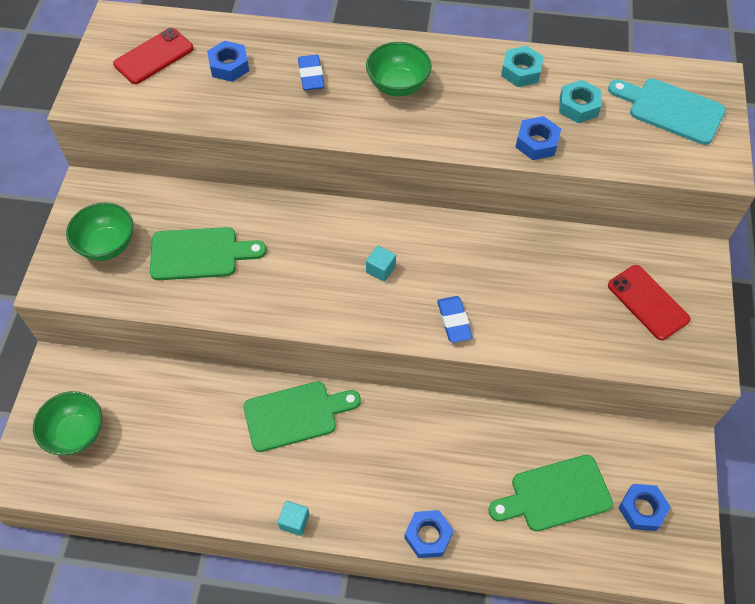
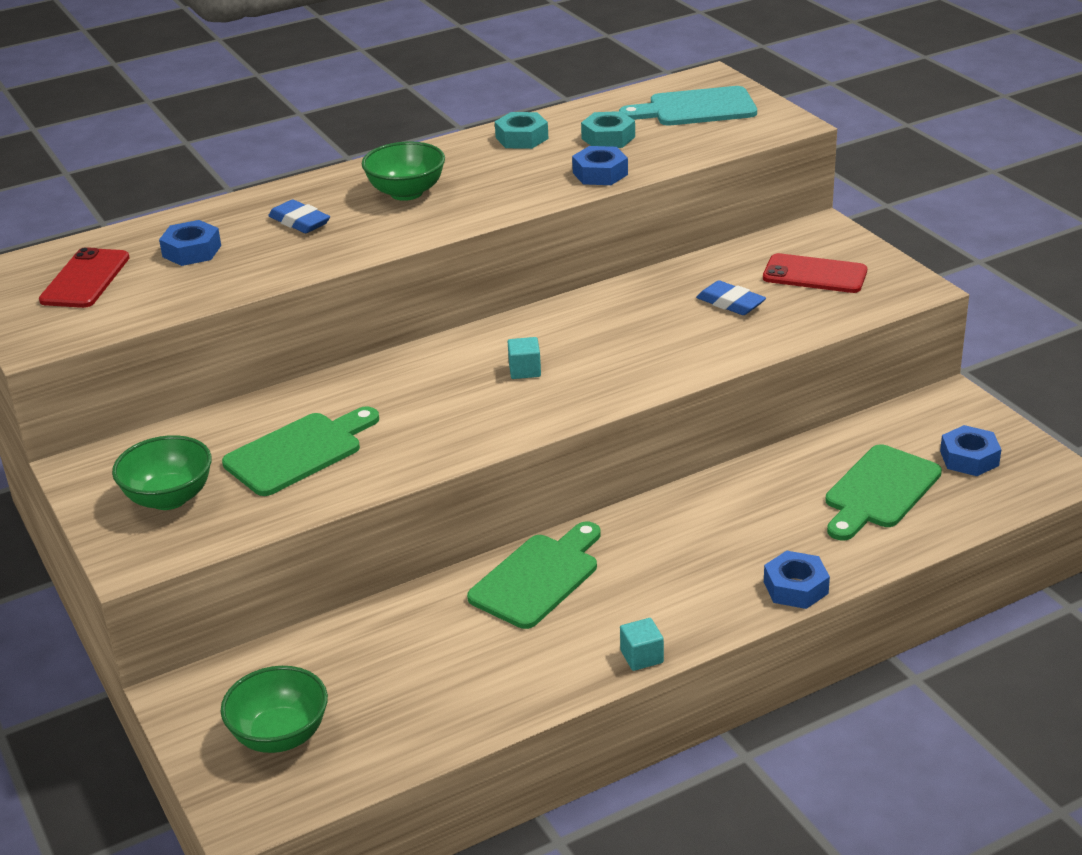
camera: 35 degrees left, 25 degrees down
blue eraser [437,296,473,343] -> blue eraser moved to [696,280,766,315]

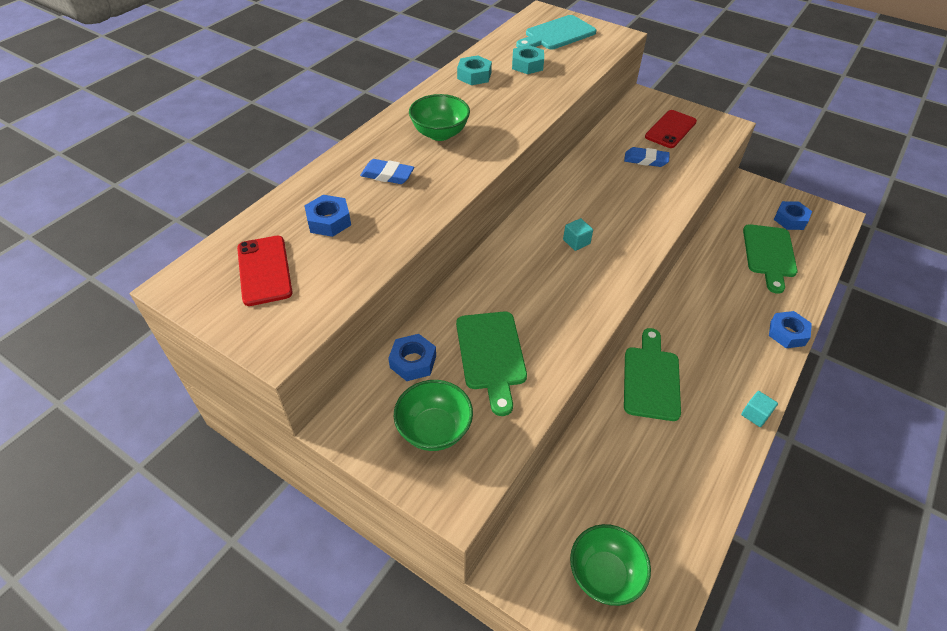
camera: 30 degrees left, 15 degrees up
green cutting board [222,406,379,496] -> green cutting board turned 150 degrees clockwise [456,312,527,416]
blue nut [572,146,628,185] -> blue nut moved to [388,334,436,381]
red phone [763,253,867,293] -> red phone turned 45 degrees counterclockwise [645,110,697,148]

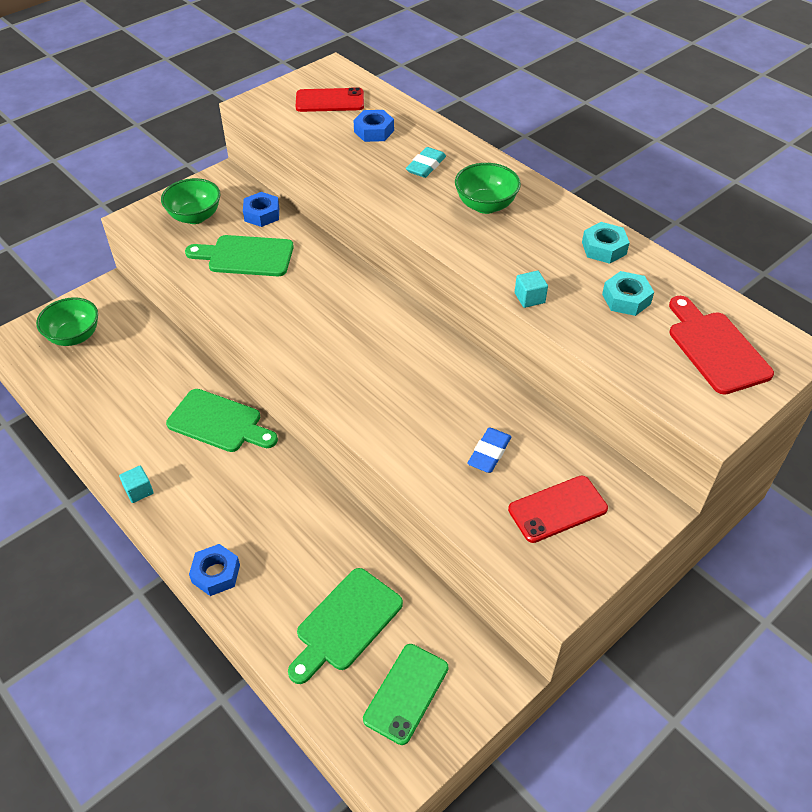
camera: 105 degrees right, 0 degrees up
blue eraser [360,159,414,184] -> turquoise eraser [406,147,446,178]
turquoise cutting board [516,15,596,49] -> red cutting board [669,296,774,395]
turquoise cube [563,218,593,251] -> turquoise cube moved to [515,271,548,308]
red phone [645,110,697,148] -> red phone turned 75 degrees counterclockwise [508,475,608,543]
green cutting board [743,224,797,294] -> green cutting board turned 75 degrees counterclockwise [288,568,403,684]
blue nut [774,201,812,230] -> green phone [363,644,449,745]

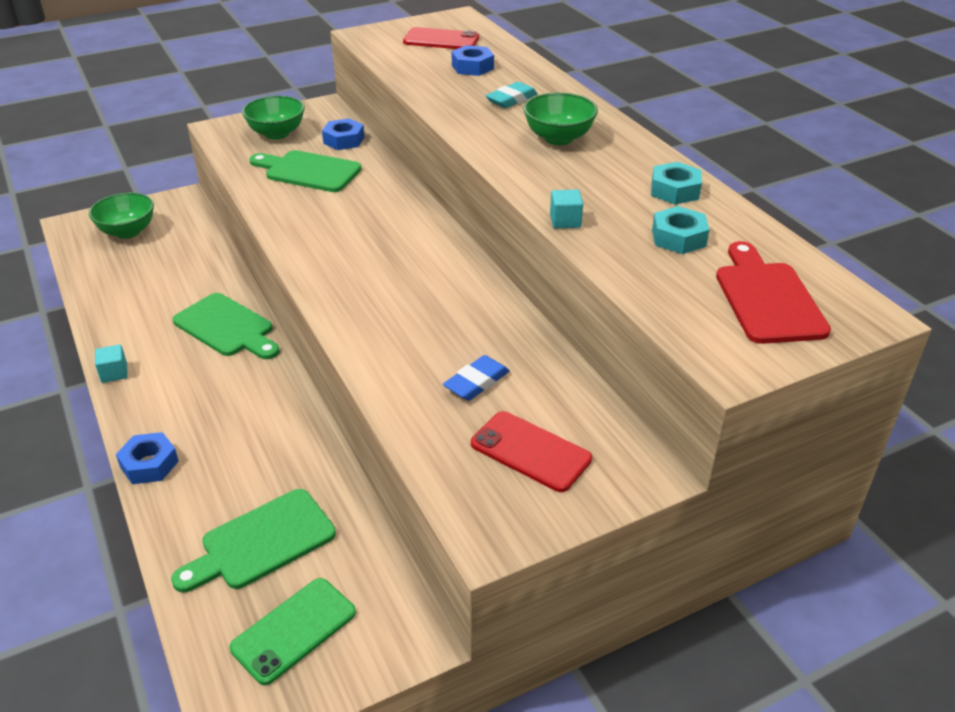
camera: 15 degrees right, 10 degrees down
red phone [508,475,608,543] -> red phone turned 45 degrees clockwise [471,411,592,492]

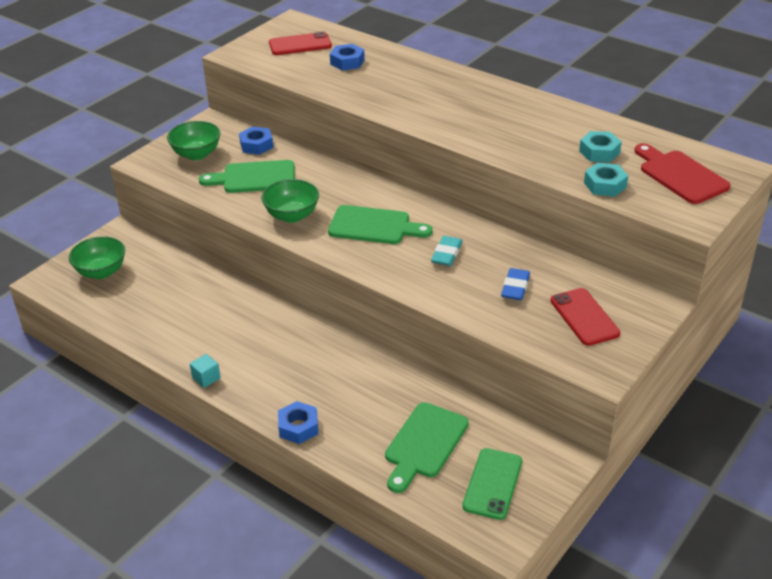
camera: 25 degrees left, 0 degrees up
green cutting board [173,293,280,359] -> green cutting board moved to [328,205,432,244]
red phone [471,411,592,492] -> red phone turned 60 degrees clockwise [551,288,620,346]
turquoise eraser [486,82,537,108] -> turquoise eraser moved to [431,236,463,266]
green bowl [523,93,598,145] -> green bowl moved to [261,179,319,223]
turquoise cube [550,189,583,229] -> none
turquoise nut [651,162,702,205] -> turquoise nut moved to [584,162,628,197]

